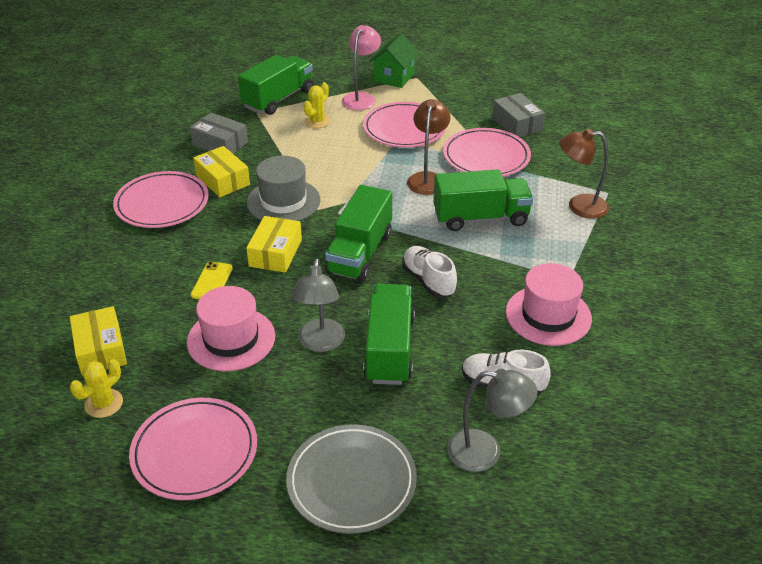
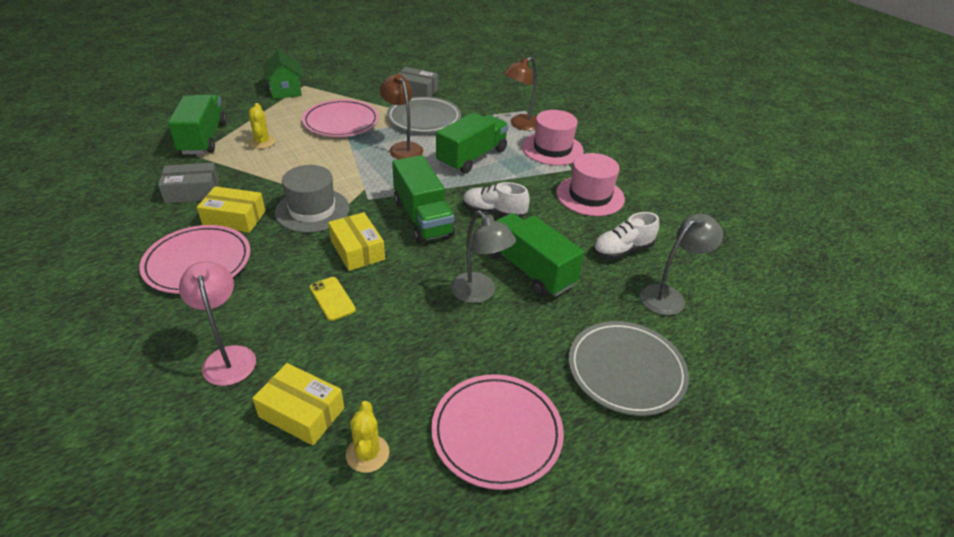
camera: 45 degrees left, 0 degrees up
pink hat [187,286,275,371] -> pink hat moved to [522,110,584,166]
pink lamp [342,25,381,110] -> pink lamp moved to [179,261,256,386]
pink plate [443,128,531,176] -> grey plate [387,96,461,133]

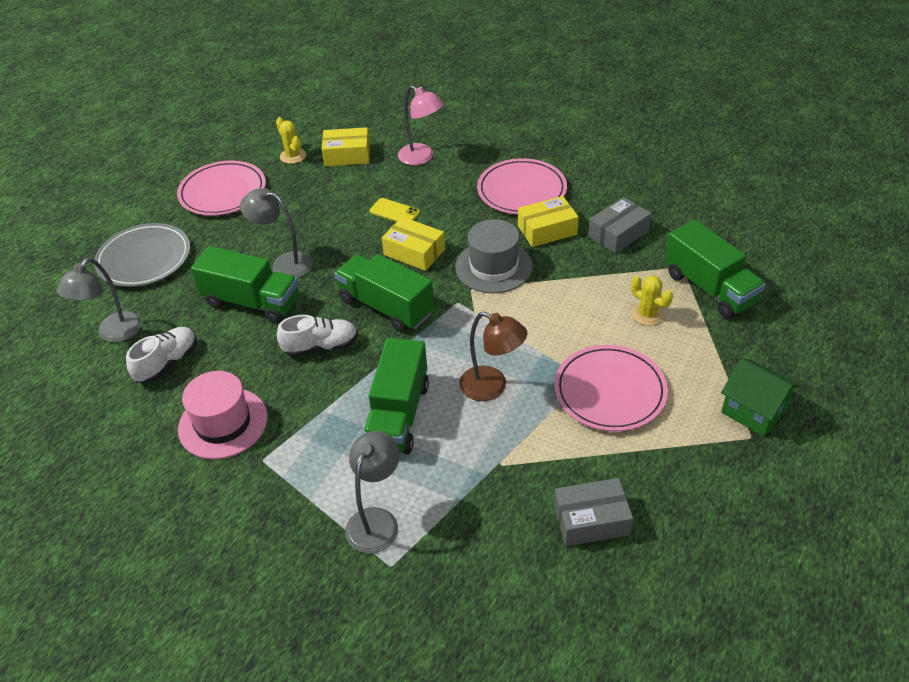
camera: 155 degrees right, 5 degrees up
grey plate [387,96,461,133] -> none
brown lamp [504,57,537,131] -> grey lamp [345,431,400,553]
pink hat [522,110,584,166] -> none

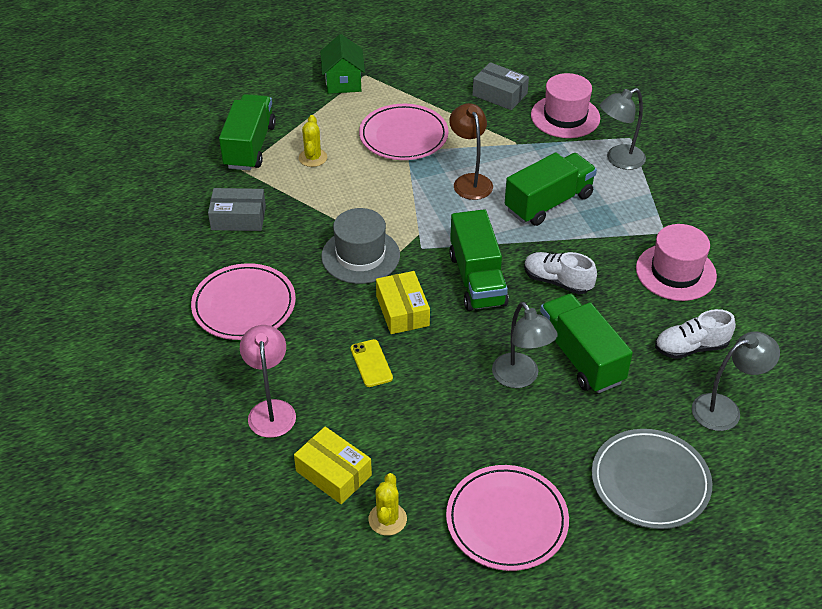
camera: 140 degrees left, 0 degrees up
yellow box [518,196,579,247] -> none
none -> pink hat [531,73,600,138]

